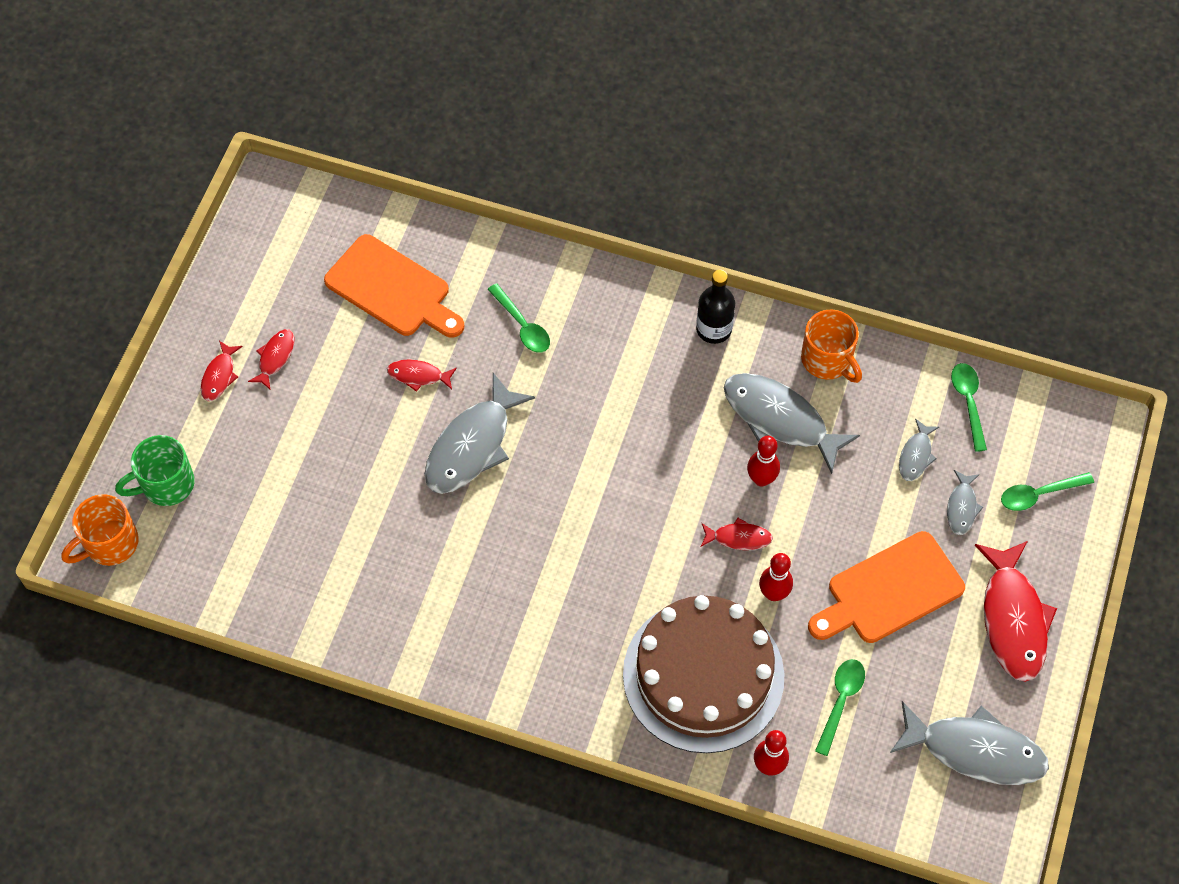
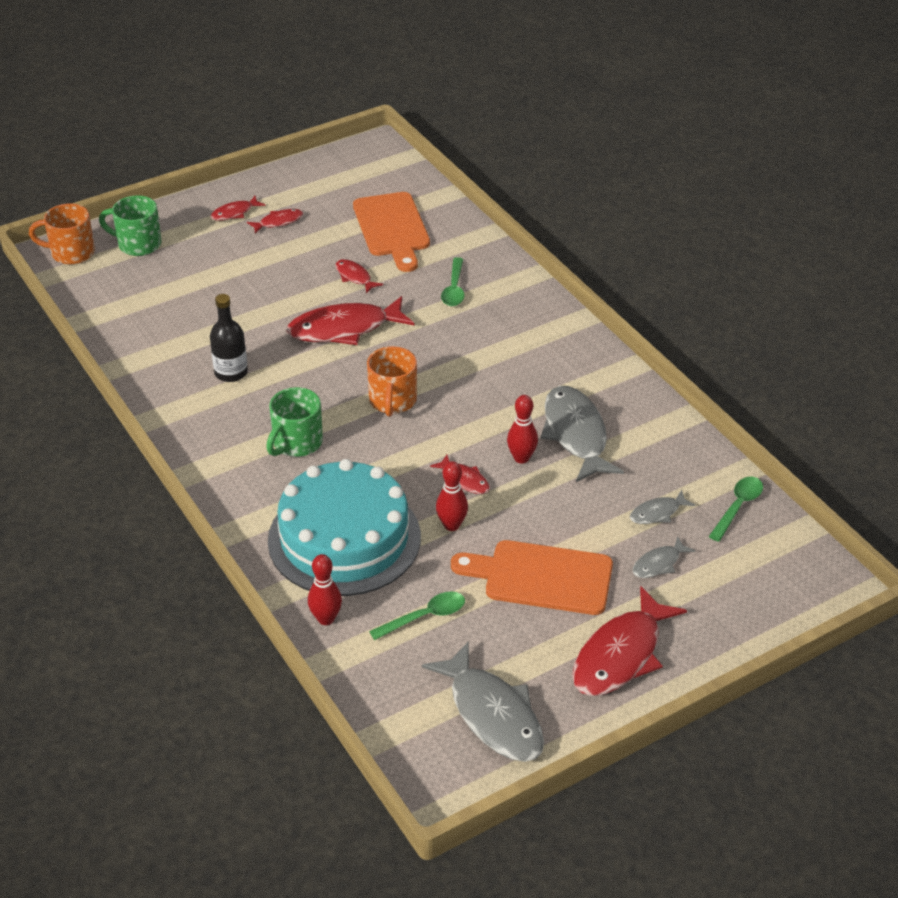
camera: 40 degrees right, 20 degrees down
grey fish [425,373,535,494] -> red fish [286,296,414,345]
brown cake [623,595,784,753] -> turquoise cake [268,459,421,596]
black bottle [696,270,735,344] -> black bottle moved to [210,294,248,382]
orange mug [801,309,862,383] -> orange mug moved to [367,346,417,417]
green spoon [1001,472,1094,511] -> none
none -> green mug [266,387,323,457]

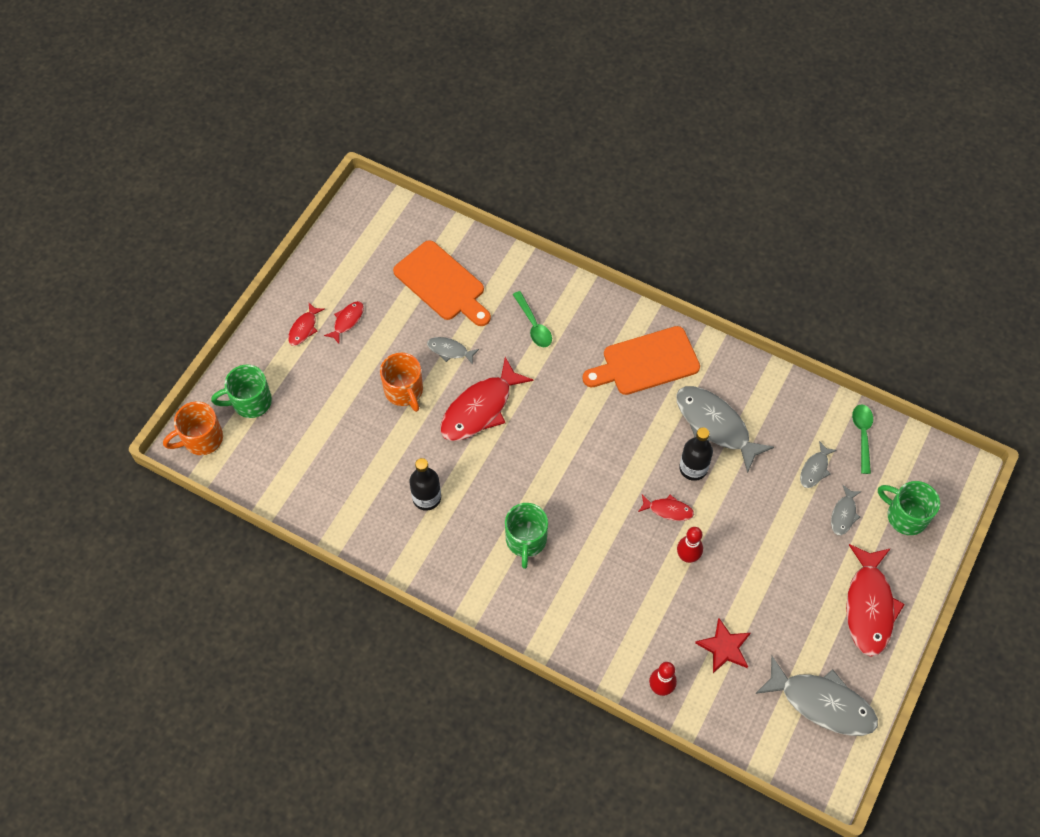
camera: 30 degrees left, 20 degrees up
turquoise cake [268,459,421,596] -> none
red fish [335,259,383,294] -> grey fish [427,337,479,365]
orange mug [367,346,417,417] -> orange mug moved to [380,353,423,412]
green spoon [369,592,465,640] -> red star [695,618,751,673]
orange cutting board [451,540,613,615] -> orange cutting board moved to [582,326,700,395]
red bowling pin [507,395,538,464] -> black bottle [679,427,713,481]
none -> green mug [878,481,940,535]

